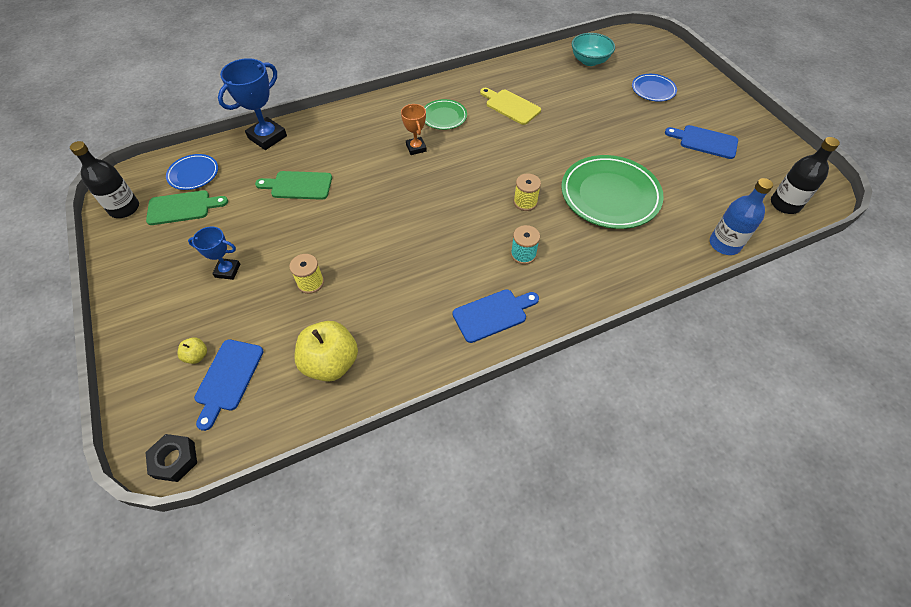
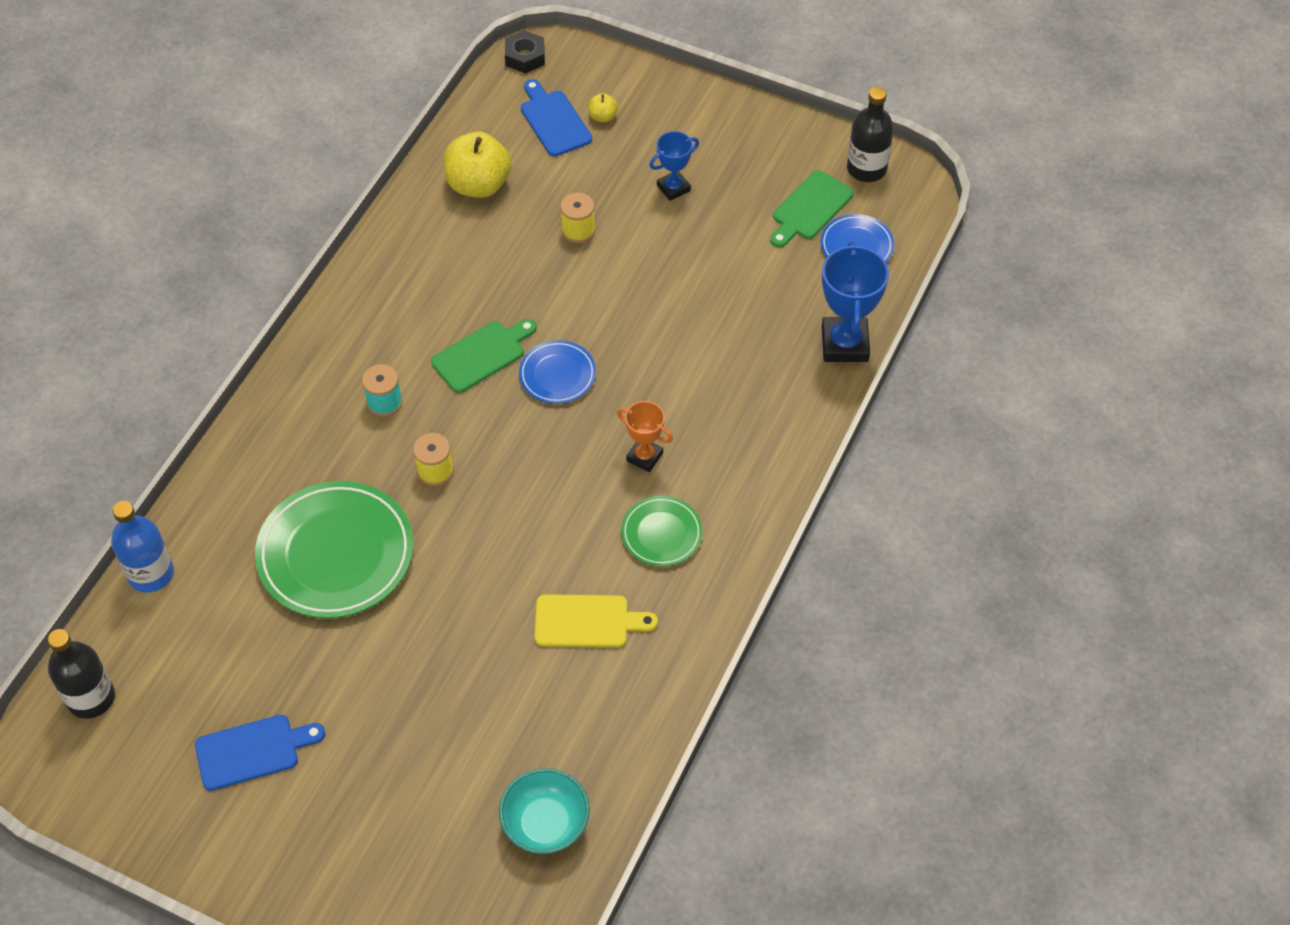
camera: 140 degrees right, 0 degrees up
green cutting board [255,171,332,200] -> green cutting board moved to [431,319,537,393]
blue cutting board [453,289,539,343] -> none
blue plate [632,74,677,102] -> blue plate moved to [519,340,596,404]

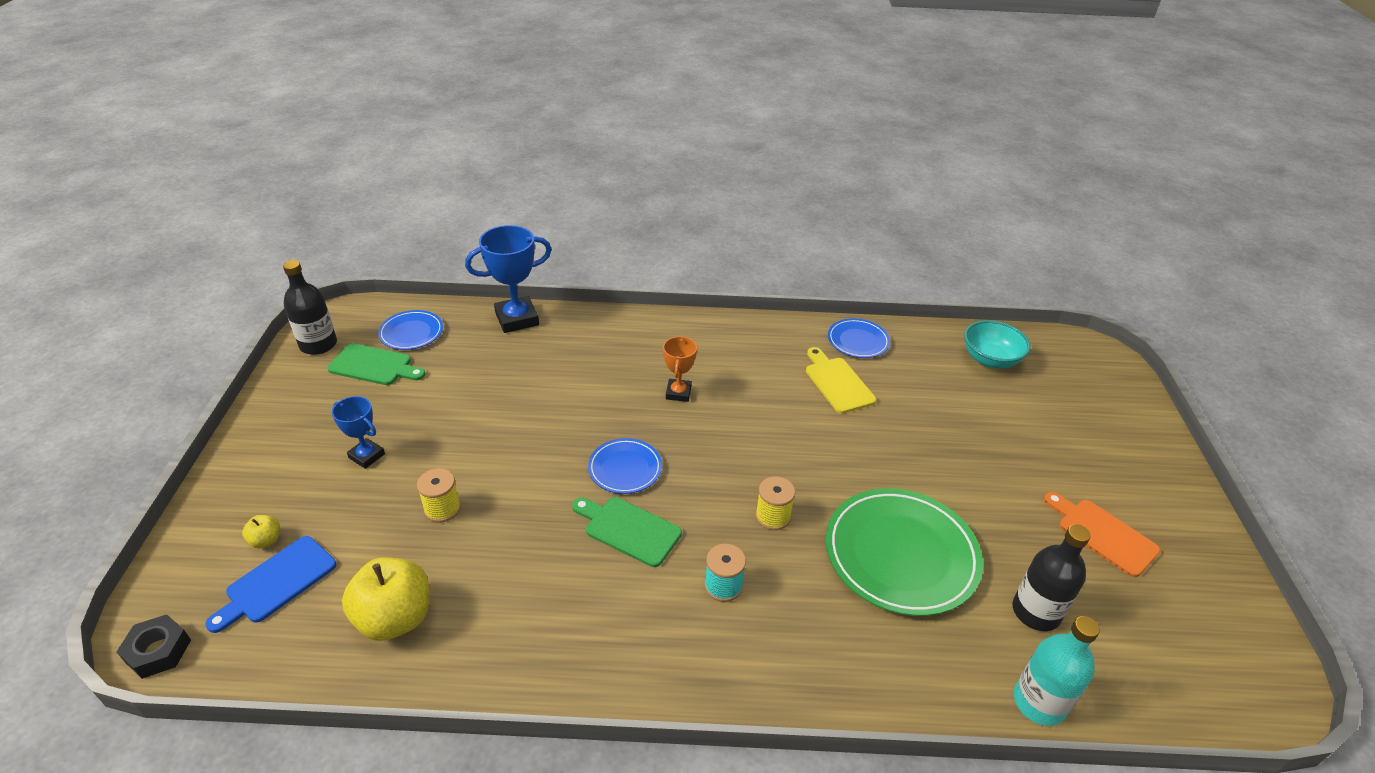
camera: 115 degrees left, 15 degrees down
black bottle [48,629,115,719] -> black bottle moved to [1012,524,1091,631]
blue bottle [111,501,174,593] -> turquoise bottle [1014,616,1100,726]
blue cutting board [195,715,325,791] -> orange cutting board [1044,492,1160,577]
green plate [621,496,703,566] -> none
none -> blue plate [828,318,890,358]

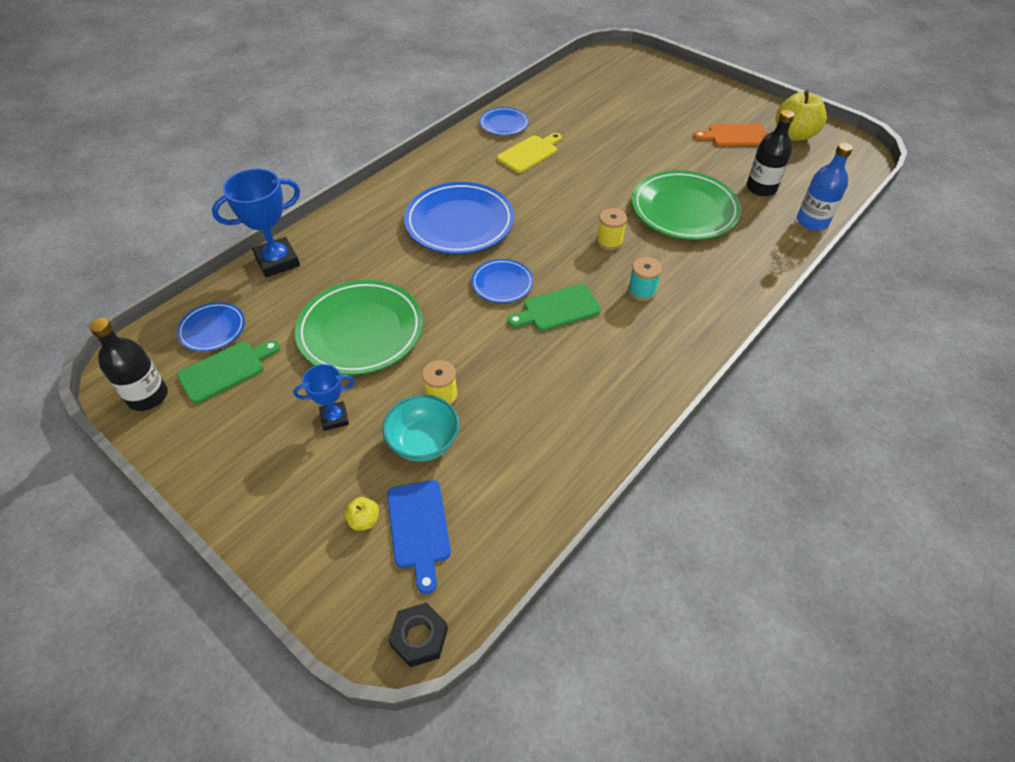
camera: 50 degrees left, 10 degrees up
yellow apple [342,557,429,641] -> yellow apple moved to [776,90,826,141]
blue trophy [465,225,552,333] -> blue trophy turned 45 degrees clockwise [212,168,300,277]
orange trophy [663,336,697,402] -> blue plate [404,182,514,254]
yellow cutting board [806,347,876,413] -> yellow cutting board turned 120 degrees clockwise [497,133,562,173]
turquoise bowl [964,320,1031,368] -> turquoise bowl moved to [382,395,459,461]
turquoise bottle [1014,616,1100,726] -> blue bottle [797,142,853,231]
none -> green plate [295,280,423,375]

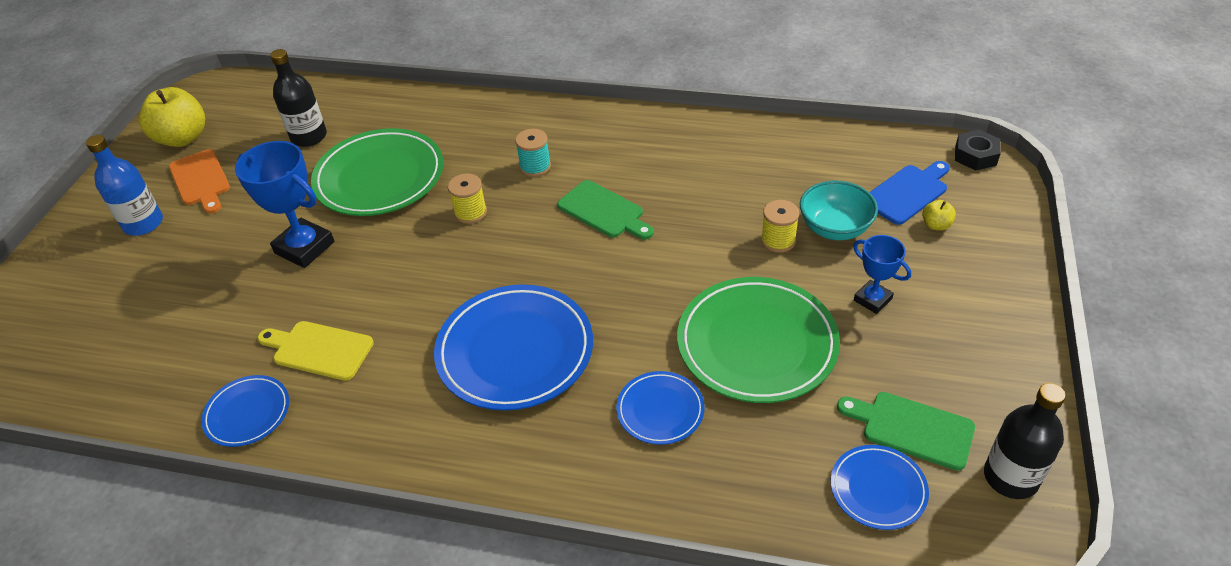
camera: 115 degrees left, 5 degrees down
blue trophy [212,168,300,277] -> blue trophy moved to [235,141,335,268]
blue plate [472,259,533,303] -> blue plate moved to [616,371,705,445]
blue bottle [797,142,853,231] -> blue bottle moved to [86,135,163,236]

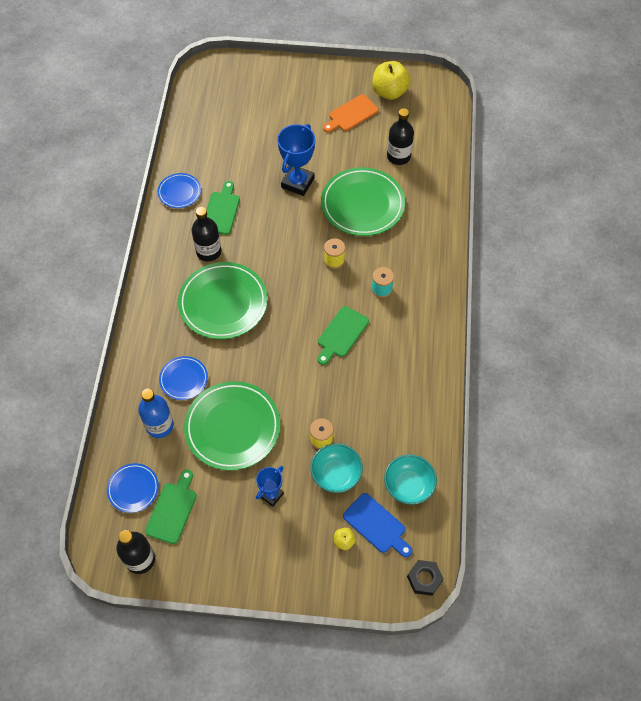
camera: 80 degrees right, 15 degrees up
blue bottle [86,135,163,236] -> blue bottle moved to [138,389,174,438]
yellow cutting board [258,321,374,381] -> green cutting board [206,181,240,235]
blue plate [434,284,593,411] -> green plate [178,262,268,339]
none -> black bottle [191,207,221,262]
none -> turquoise bowl [384,454,437,505]

